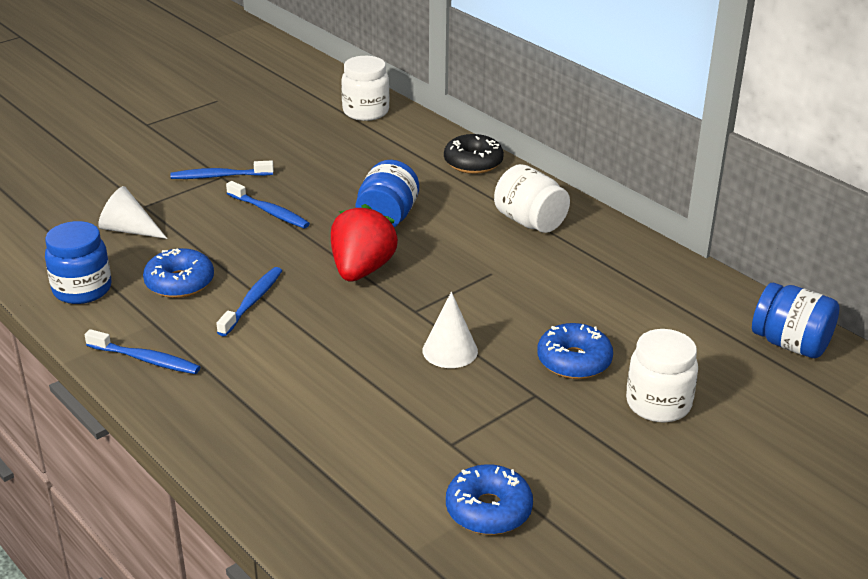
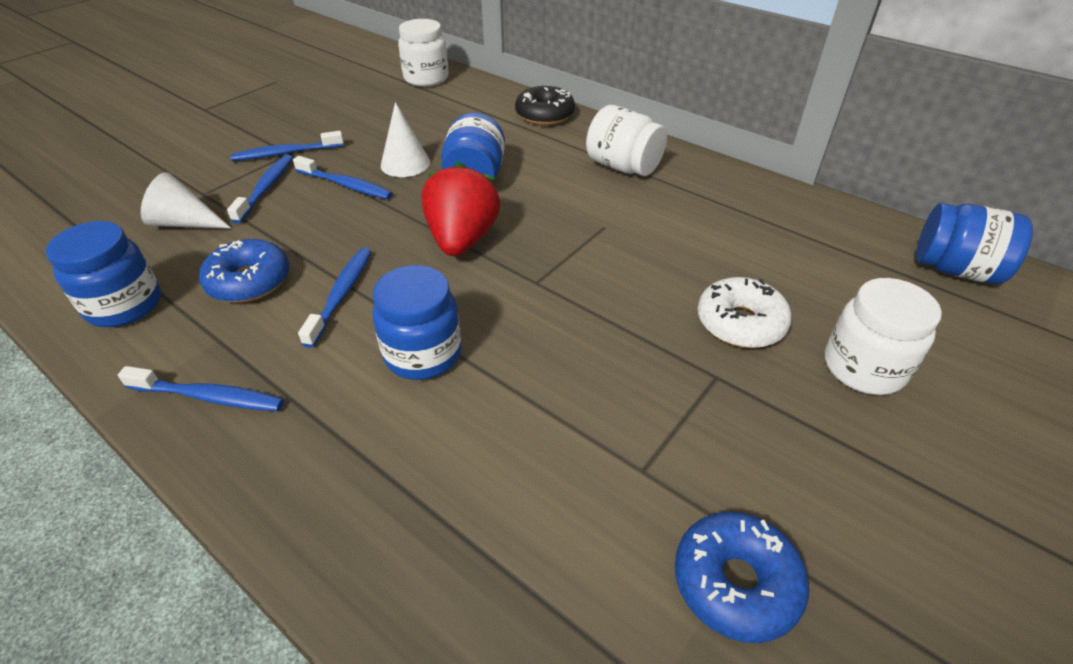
camera: 10 degrees left, 10 degrees up
white cone [423,292,478,368] -> white cone moved to [381,102,430,177]
blue donut [537,323,613,379] -> white donut [698,277,792,348]
none -> blue toothbrush [227,155,293,223]
none -> blue jar [373,265,462,380]

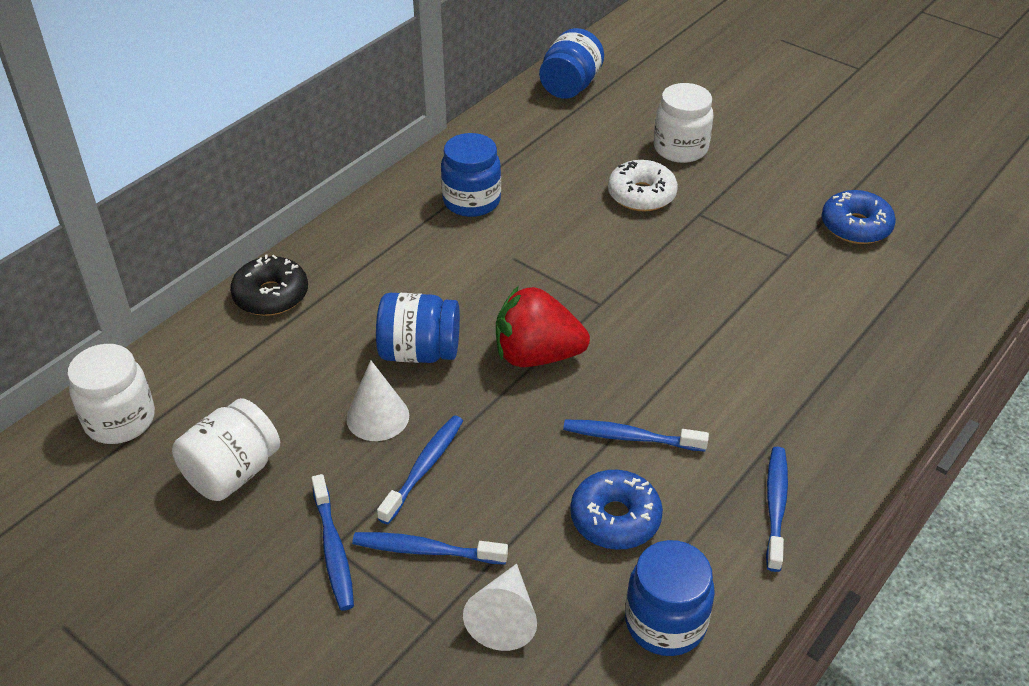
camera: 90 degrees left, 0 degrees up
blue jar [373,265,462,380] -> blue jar moved to [441,133,501,217]
white jar [586,105,667,176] -> white jar moved to [172,398,280,501]

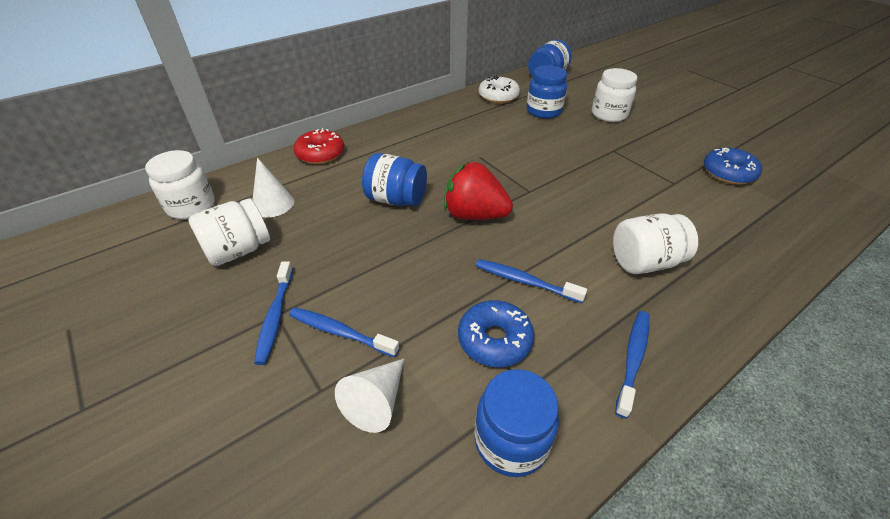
camera: 15 degrees right, 0 degrees up
black donut [230,255,308,316] -> red donut [294,128,344,164]
white cone [346,360,409,441] -> white cone moved to [252,157,294,217]
blue toothbrush [377,415,463,524] -> none
blue jar [441,133,501,217] -> blue jar moved to [527,65,567,119]
white donut [608,160,678,211] -> white donut moved to [479,76,520,104]
none -> white jar [613,213,698,274]

